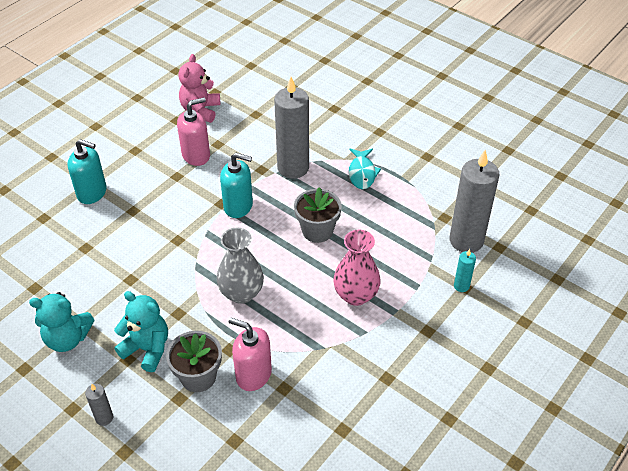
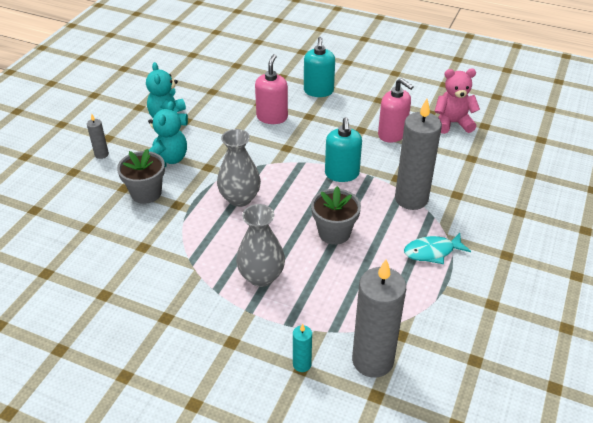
camera: 75 degrees right, 5 degrees down
pink soap dispenser [229,318,272,391] -> pink soap dispenser moved to [255,54,288,124]
pink vase [333,230,381,306] -> grey vase [236,204,285,287]

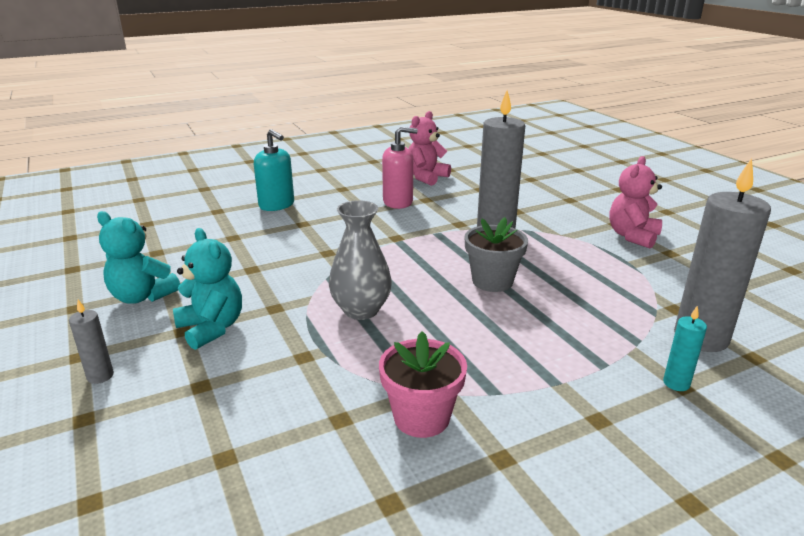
camera: 50 degrees left, 15 degrees down
grey flower pot [117,149,165,204] -> none
grey vase [236,204,285,287] -> none
pink soap dispenser [255,54,288,124] -> none
turquoise soap dispenser [325,117,362,182] -> none
turquoise fish [404,233,471,264] -> none
none -> pink flower pot [379,331,467,438]
none -> pink teddy bear [609,156,662,248]

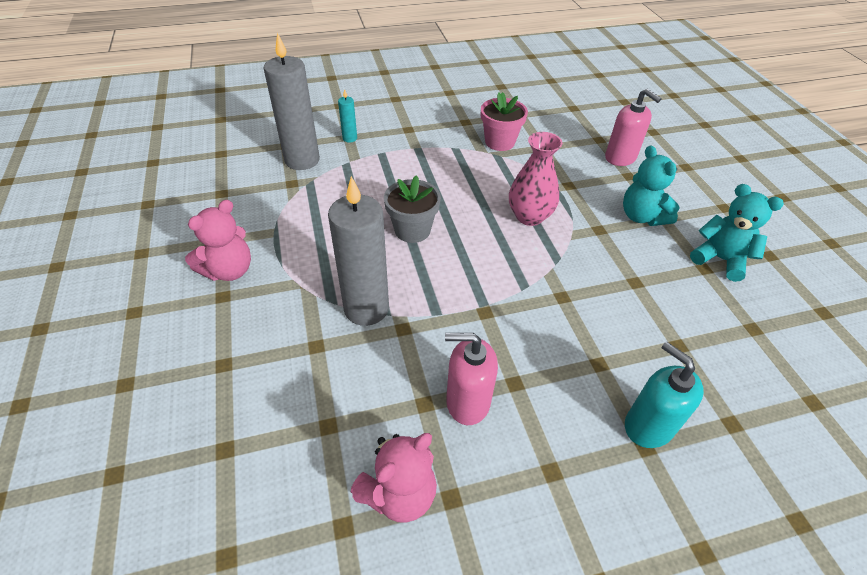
camera: 170 degrees left, 20 degrees up
grey candle [69,300,114,384] -> none
grey vase [329,200,392,320] -> pink vase [509,132,563,226]
none -> pink soap dispenser [605,89,662,166]

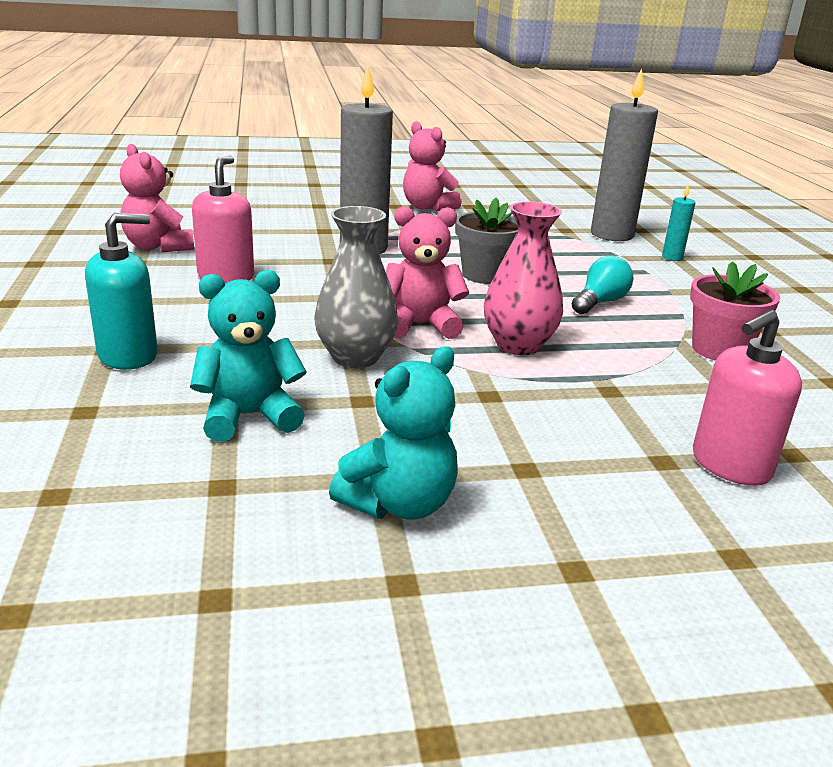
camera: 95 degrees right, 20 degrees down
turquoise teddy bear [623,145,680,226] -> turquoise teddy bear moved to [190,270,307,442]
none -> grey vase [314,206,398,368]
none -> pink teddy bear [386,206,469,339]
none -> turquoise light bulb [572,256,633,314]

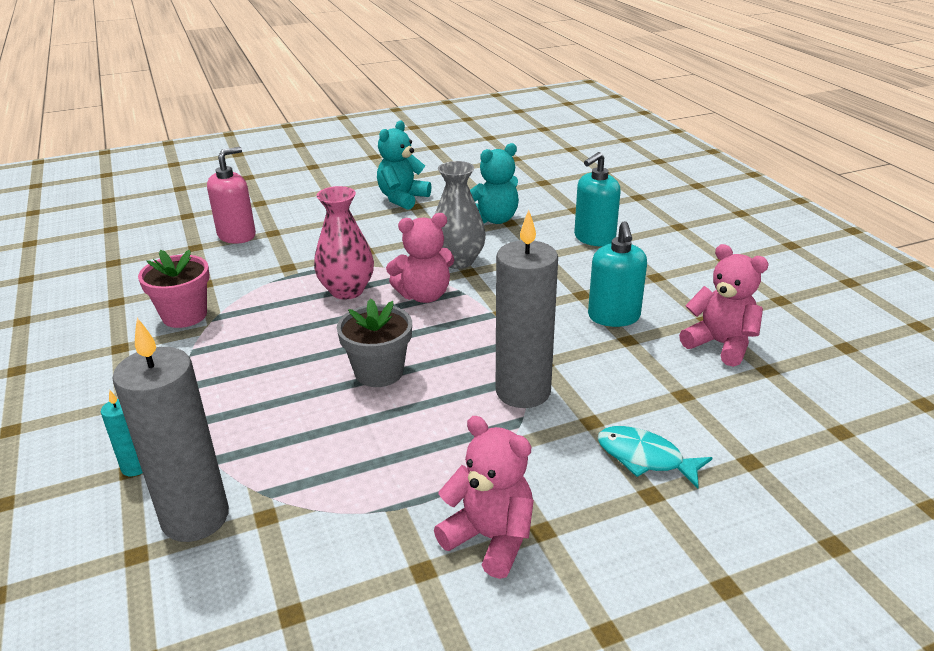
camera: 170 degrees right, 5 degrees up
pink soap dispenser [192,155,254,283] -> turquoise soap dispenser [588,221,647,327]
turquoise light bulb [572,256,633,314] -> none
none -> turquoise fish [597,426,713,488]

